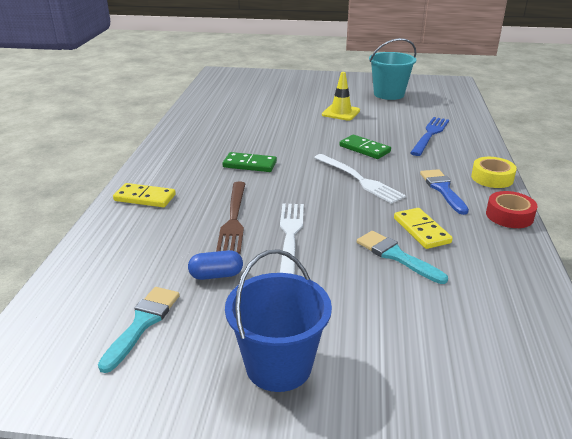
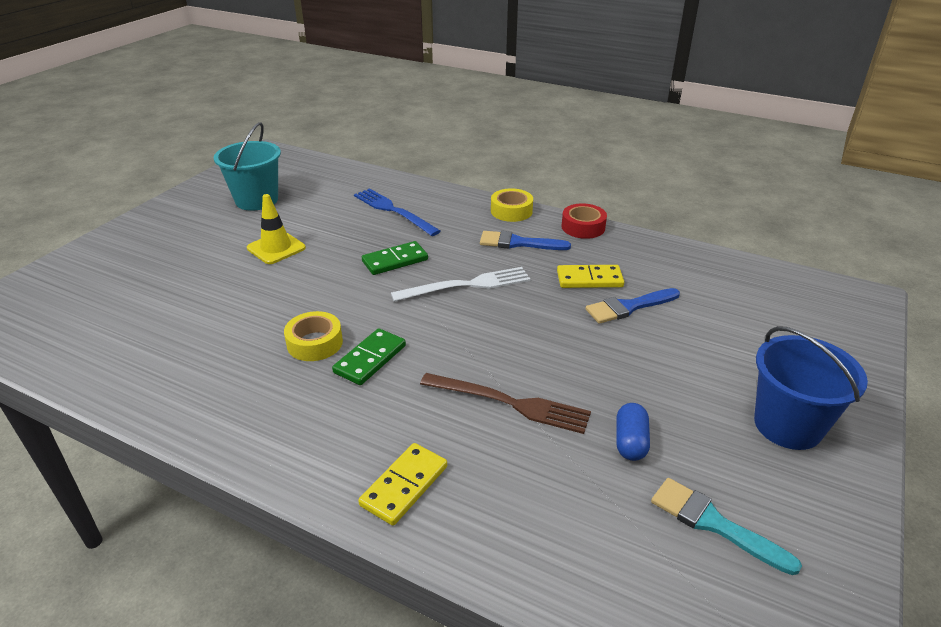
camera: 70 degrees left, 5 degrees up
white fork [280,204,304,274] -> none
turquoise brush [357,231,448,284] -> blue brush [586,288,680,324]
none -> yellow tape [284,311,343,361]

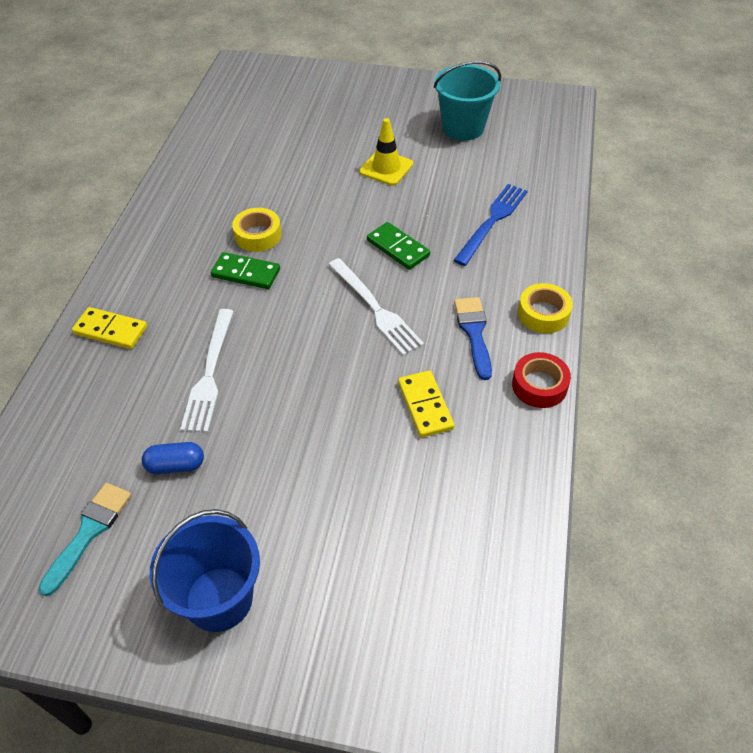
camera: 75 degrees right, 15 degrees up
brown fork [420,373,591,434] -> white fork [180,309,234,433]
blue brush [586,288,680,324] -> none

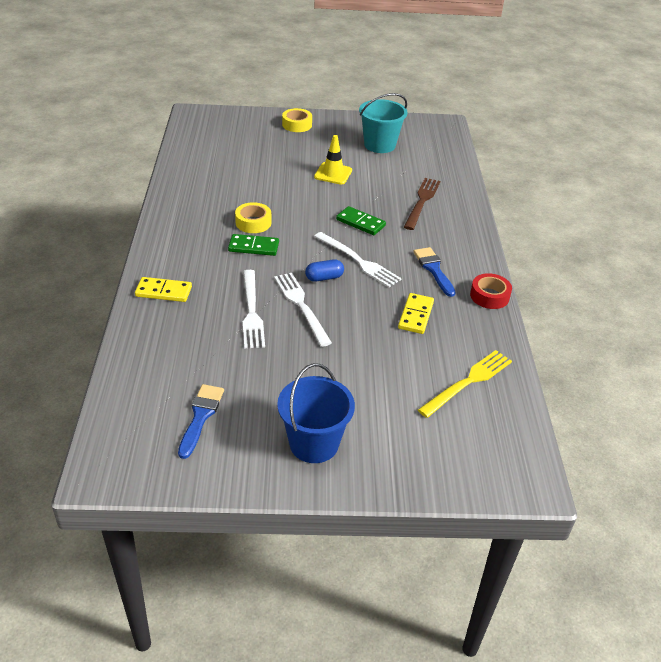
camera: 15 degrees left, 10 degrees down
turquoise brush [38,483,131,596] -> blue brush [178,384,224,459]
blue capsule [142,442,204,474] -> blue capsule moved to [305,259,344,282]
yellow domino [398,370,454,437] -> yellow domino turned 45 degrees clockwise [398,293,434,334]
blue fork [453,184,528,266] -> brown fork [404,178,440,230]
yellow tape [518,283,573,333] -> yellow tape moved to [282,108,312,132]
none -> white fork [274,273,332,347]
none -> yellow fork [418,350,512,418]

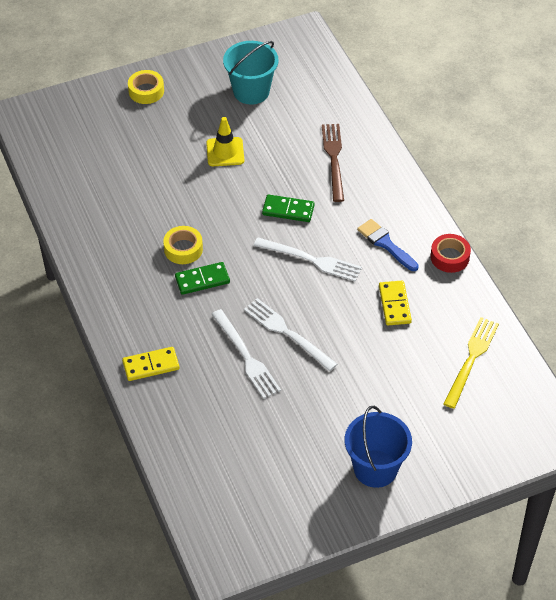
camera: 20 degrees left, 10 degrees up
blue brush [178,384,224,459] -> none
blue capsule [305,259,344,282] -> none

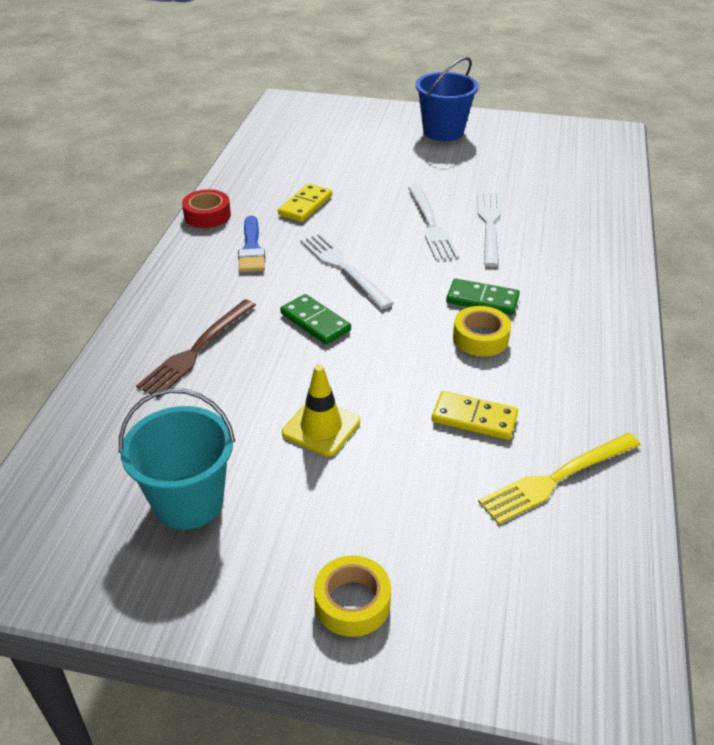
camera: 145 degrees left, 10 degrees down
yellow domino [122,347,180,381] -> yellow domino moved to [432,391,518,440]
yellow fork [443,317,499,409] -> yellow fork moved to [478,433,641,524]

